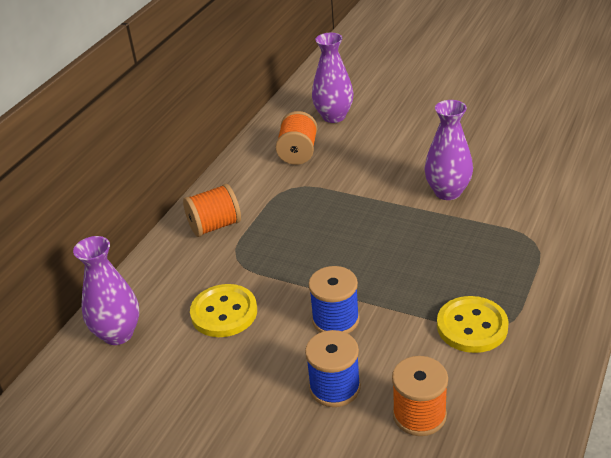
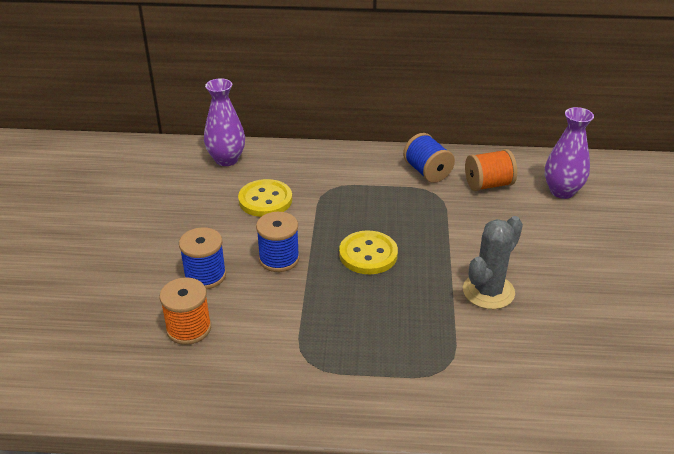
camera: 65 degrees right, 0 degrees up
orange spool [183,184,241,237] -> none
purple vase [424,100,473,200] -> grey cactus [463,216,523,309]
yellow button [437,296,509,353] -> yellow button moved to [339,230,398,274]
none -> blue spool [403,133,455,183]

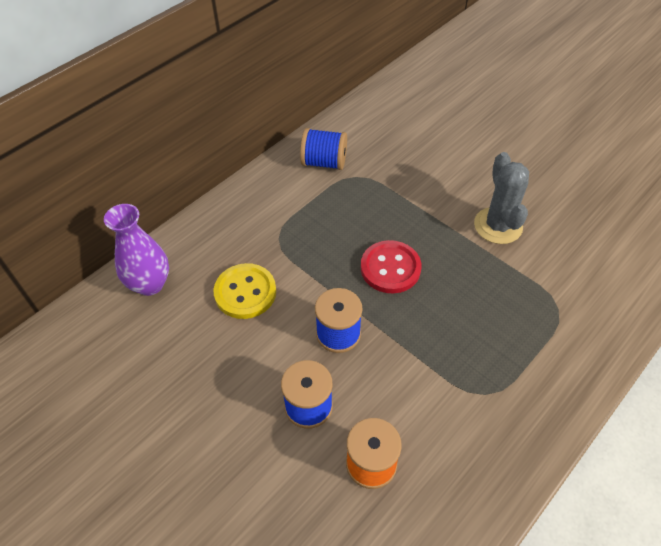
camera: 50 degrees left, 15 degrees up
yellow button [339,230,398,274] -> red button [361,240,421,293]
orange spool [465,149,517,191] -> none
purple vase [545,107,594,199] -> none

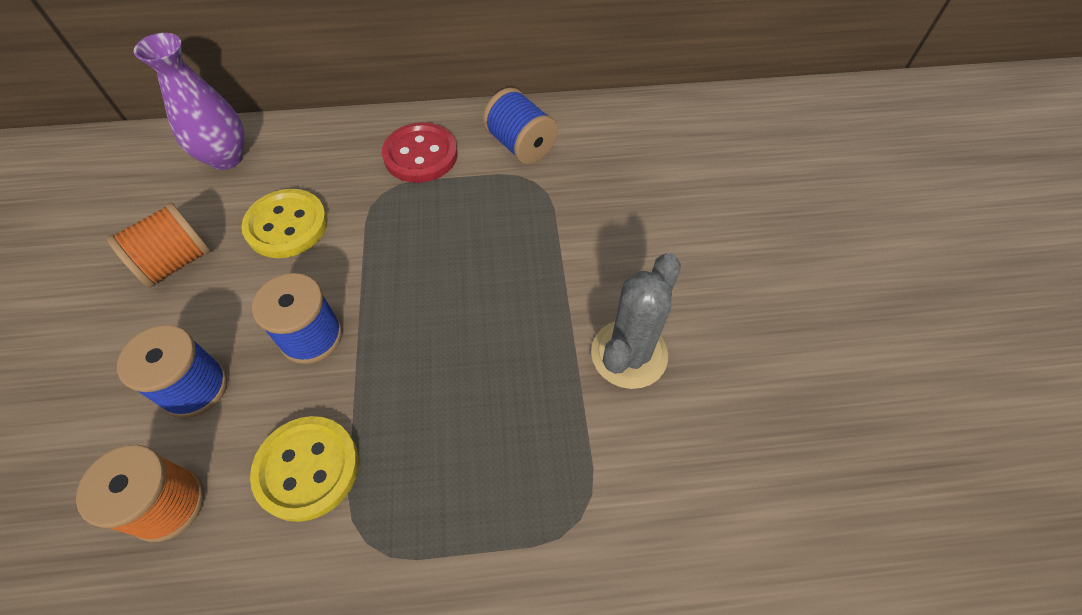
camera: 40 degrees right, 5 degrees up
red button [361,240,421,293] -> red button moved to [382,122,458,183]
none -> orange spool [106,202,211,288]
none -> yellow button [250,416,359,522]

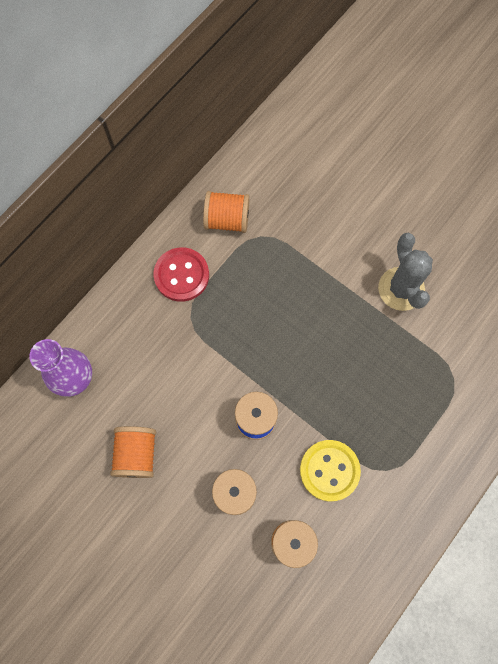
camera: 45 degrees left, 15 degrees up
yellow button [241,189,328,258] -> none
blue spool [483,88,558,164] -> orange spool [203,191,250,233]

